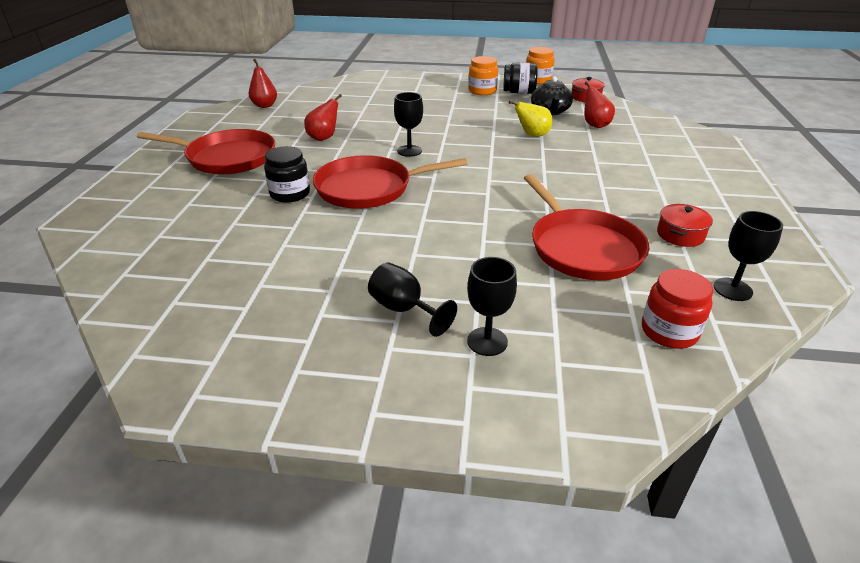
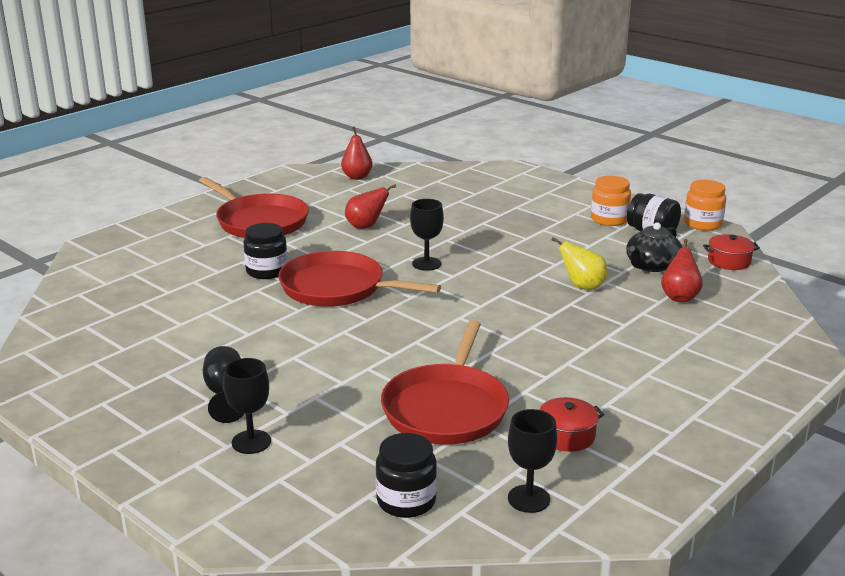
camera: 35 degrees right, 10 degrees down
red jar [642,269,713,349] -> black jar [376,433,437,518]

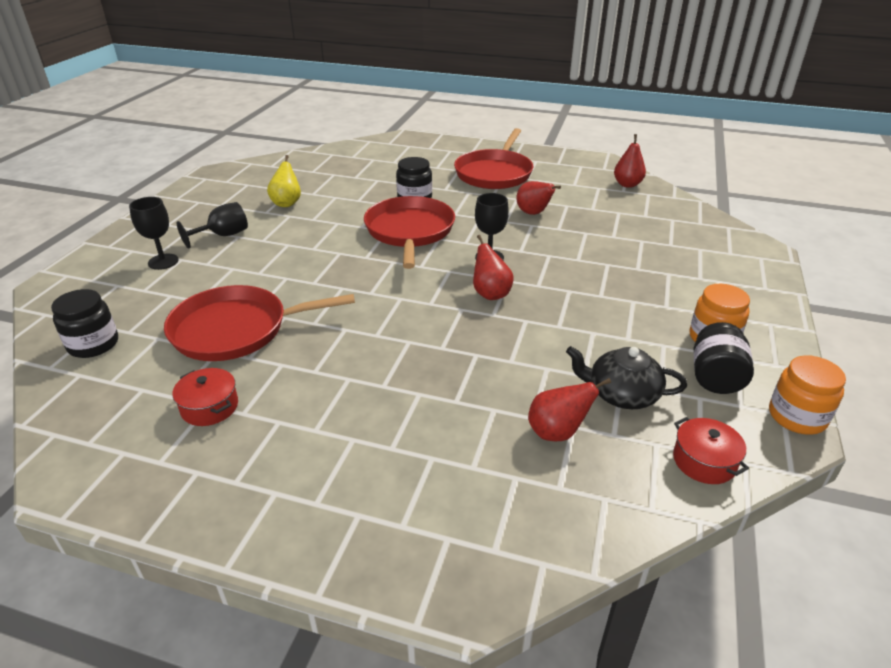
camera: 65 degrees right, 10 degrees up
black goblet [508,409,557,513] -> none
yellow pear [551,237,608,290] -> yellow pear moved to [267,155,301,207]
none -> red pear [473,235,514,300]

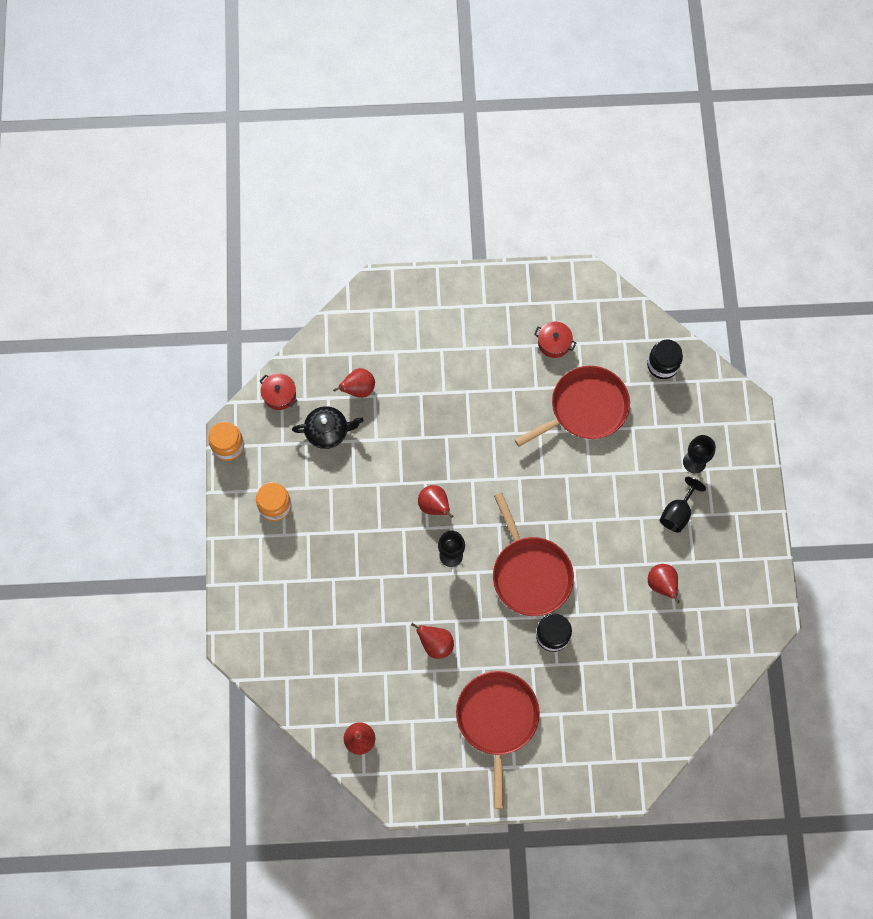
camera: 160 degrees right, 35 degrees up
yellow pear [267,155,301,207] -> red pear [648,564,679,603]
black jar [694,322,754,394] -> none

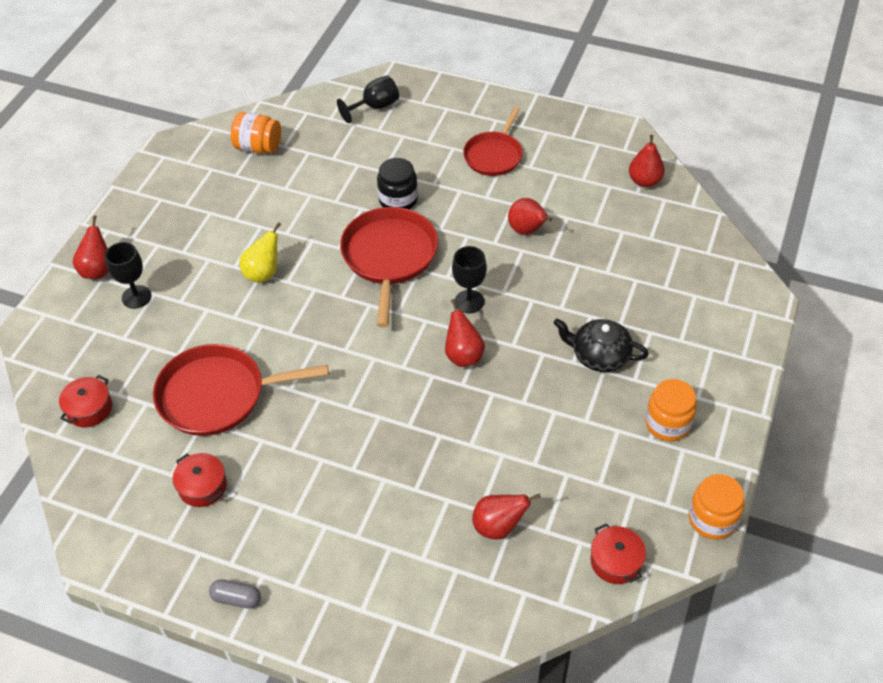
camera: 155 degrees left, 20 degrees down
black teapot [292,406,363,449] -> black teapot moved to [554,319,649,372]
red pan [456,671,540,809] -> red pan [463,107,523,176], size x0.65
black jar [647,339,683,379] -> red pot [59,375,112,427]
red pear [648,564,679,603] -> red pear moved to [73,215,109,279]
black goblet [660,477,706,533] -> black goblet moved to [337,75,399,123]
none -> grey capsule [209,579,261,609]
none -> orange jar [231,112,281,154]
none -> yellow pear [239,222,281,283]

